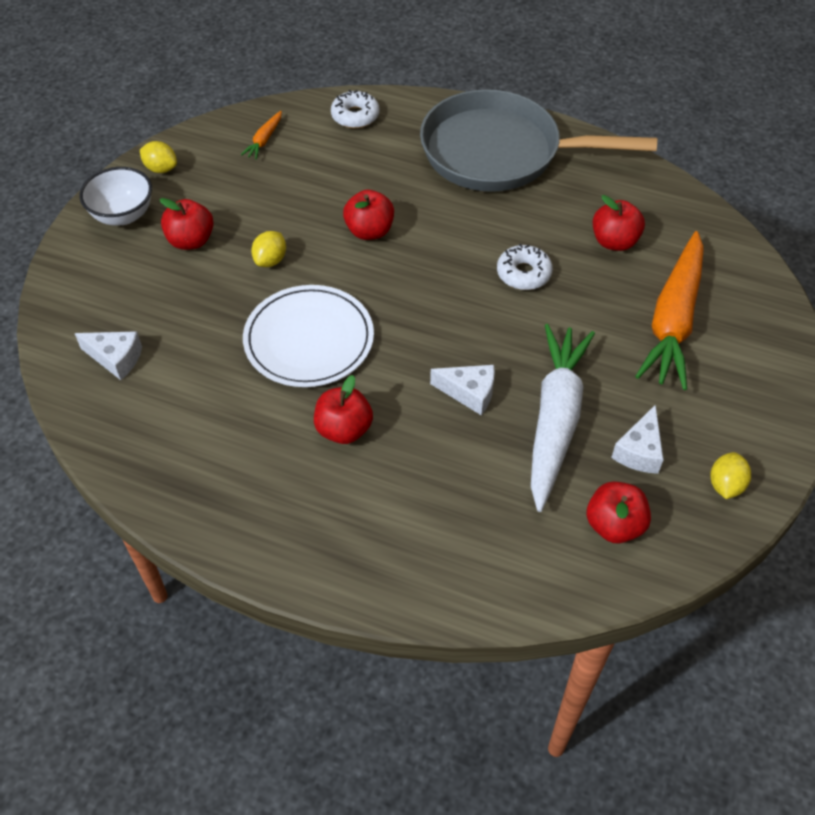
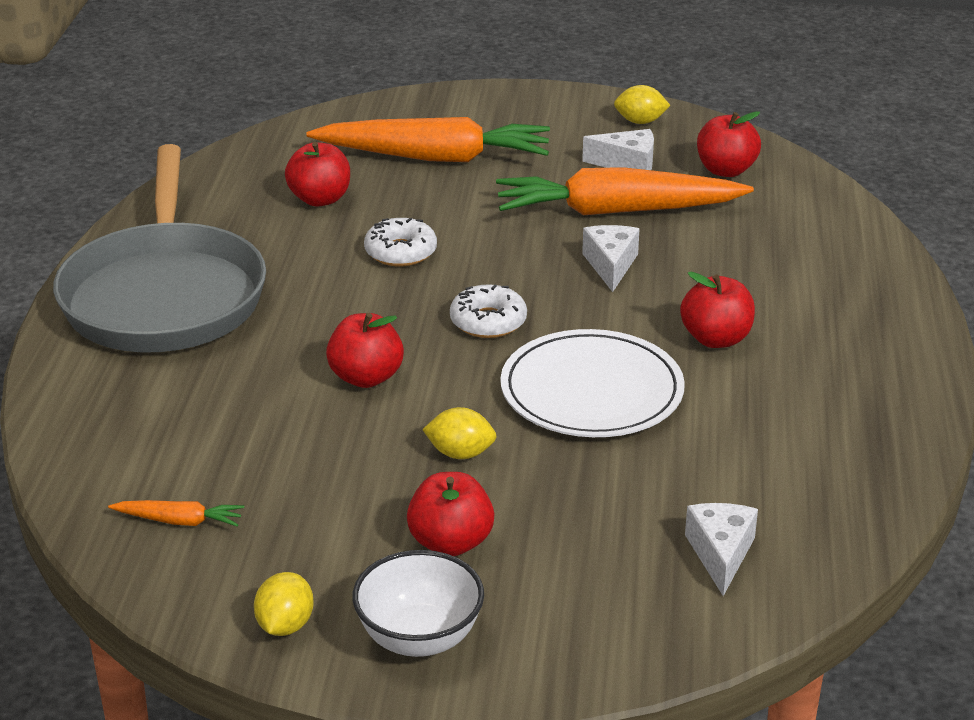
camera: 105 degrees left, 20 degrees down
white donut [331,90,380,128] -> white donut moved to [450,284,527,338]
white carrot [531,324,595,512] -> orange carrot [496,167,754,215]

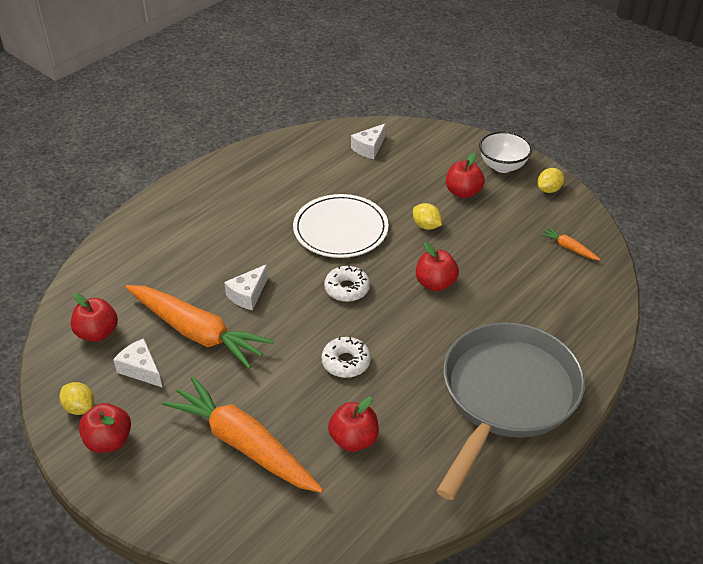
camera: 145 degrees left, 10 degrees up
red apple [680,272,755,348] -> red apple moved to [79,403,131,453]

